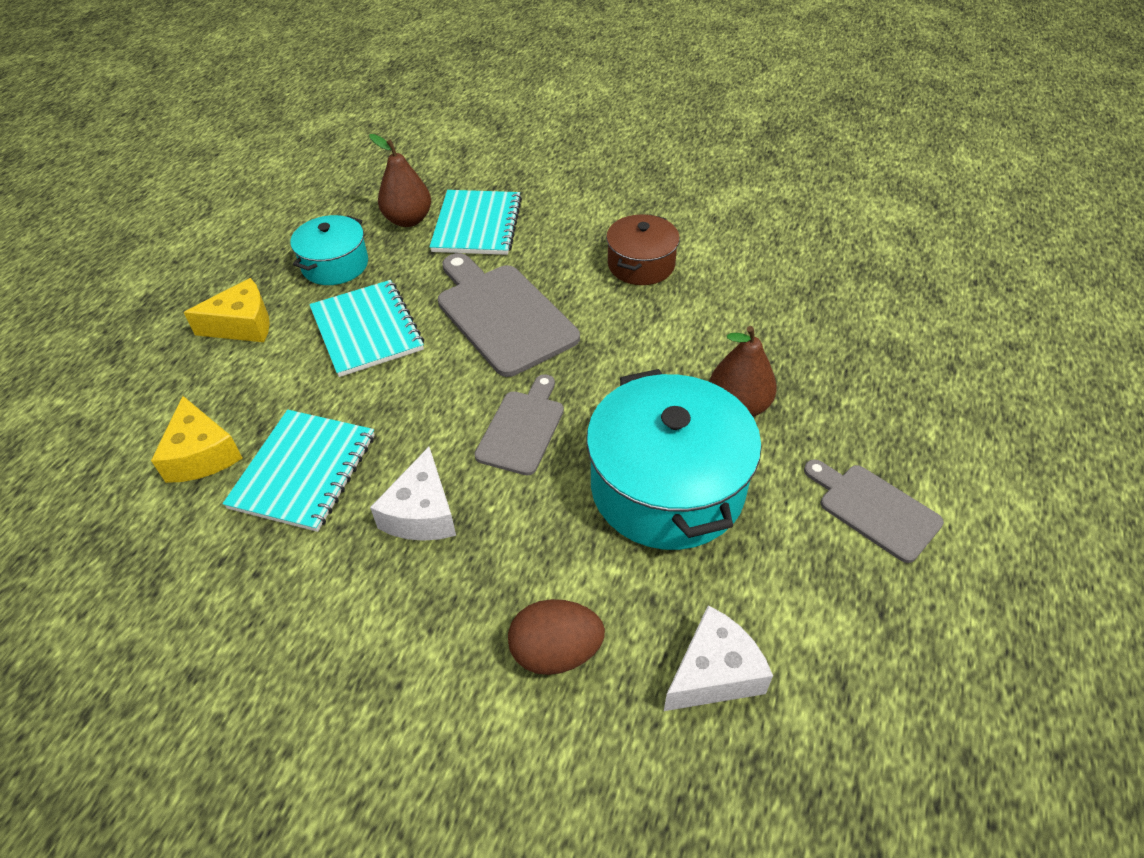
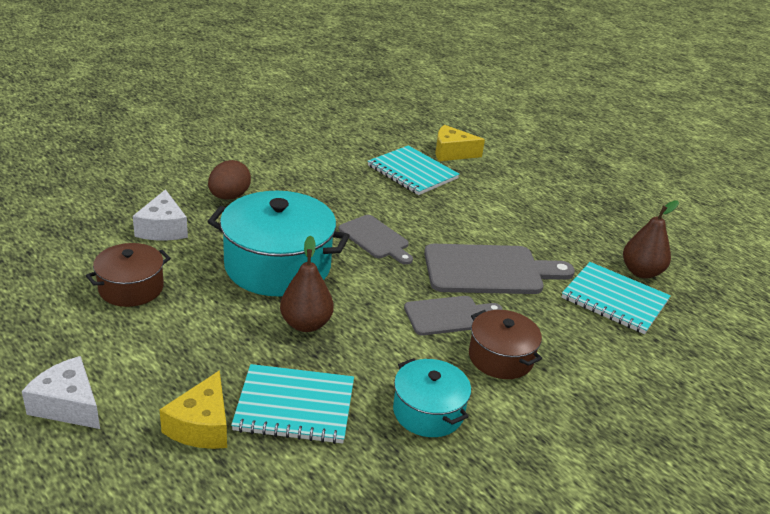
camera: 115 degrees right, 15 degrees down
yellow cheese [183,278,270,342] -> yellow cheese moved to [159,370,227,449]
turquoise pot [290,215,368,285] -> turquoise pot moved to [393,358,471,437]
turquoise notebook [309,280,424,377] -> turquoise notebook moved to [231,364,354,444]
white cheese [370,447,456,541] -> white cheese moved to [22,356,100,429]
grey cutting board [804,460,944,563] -> grey cutting board moved to [404,296,503,336]
none -> brown pot [86,243,171,307]

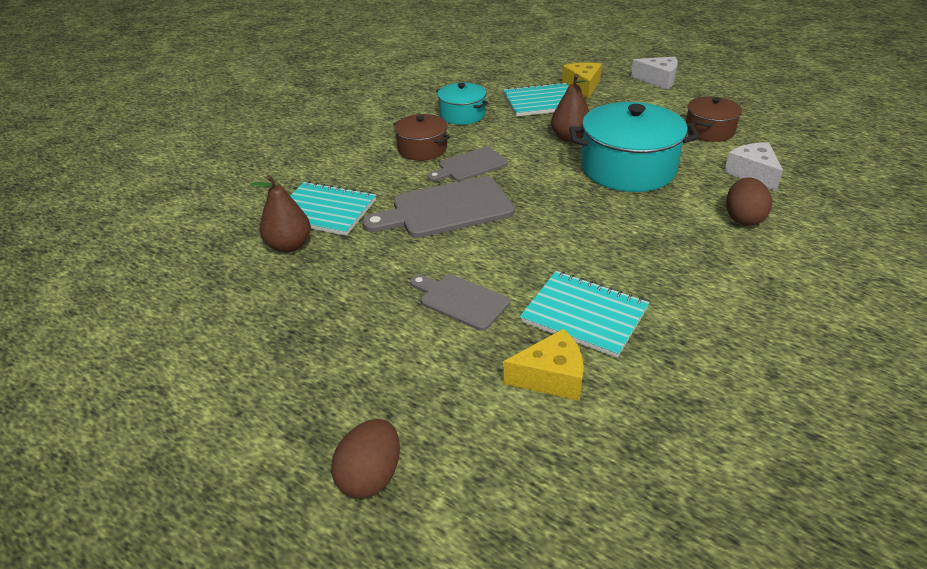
camera: 170 degrees right, 5 degrees up
grey cutting board [339,215,413,265] -> grey cutting board moved to [410,274,510,331]
none -> brown egg [331,419,400,499]

